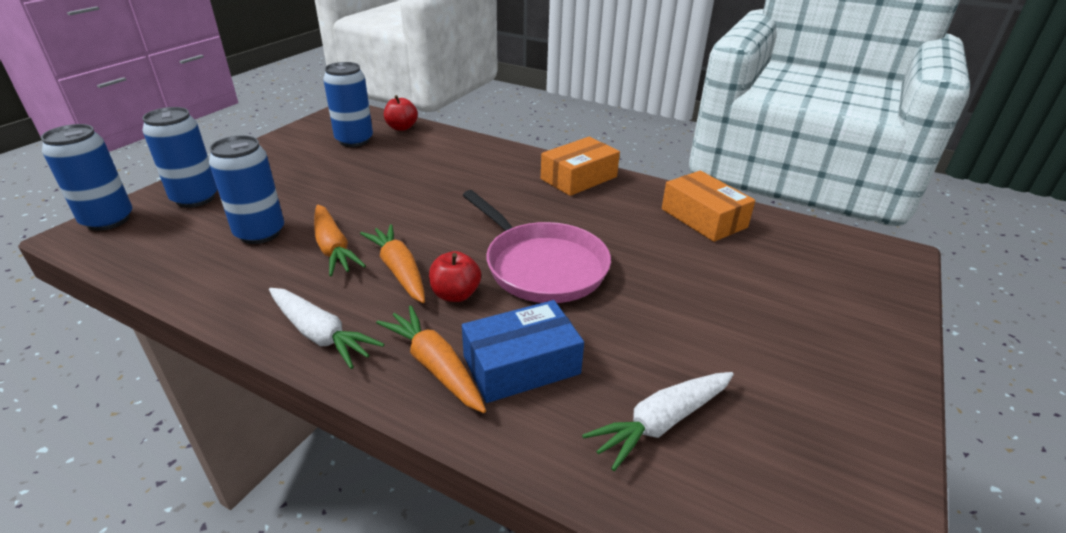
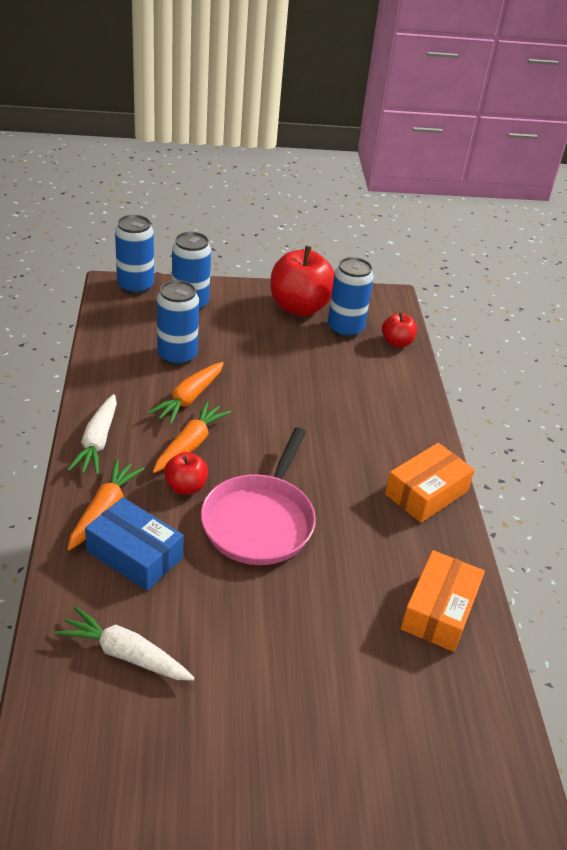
camera: 55 degrees right, 5 degrees up
orange box [541,137,620,196] -> orange box turned 60 degrees counterclockwise [385,443,475,523]
none -> red apple [271,246,335,316]

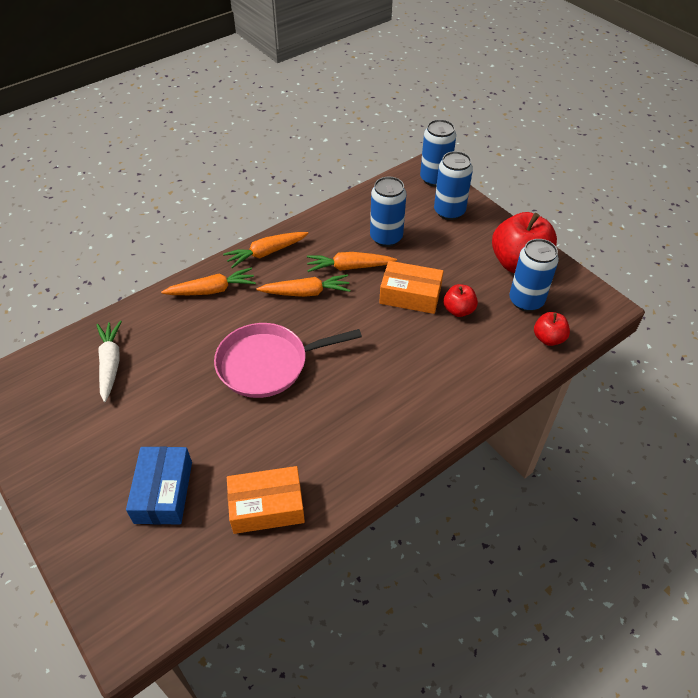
camera: 60 degrees right, 10 degrees up
white carrot [68,394,117,475] -> orange carrot [223,232,309,268]
blue box [85,497,184,591] -> blue box moved to [126,446,192,525]
red apple [164,452,208,494] -> red apple moved to [444,284,478,317]
orange box [385,443,475,523] -> orange box moved to [379,261,443,314]

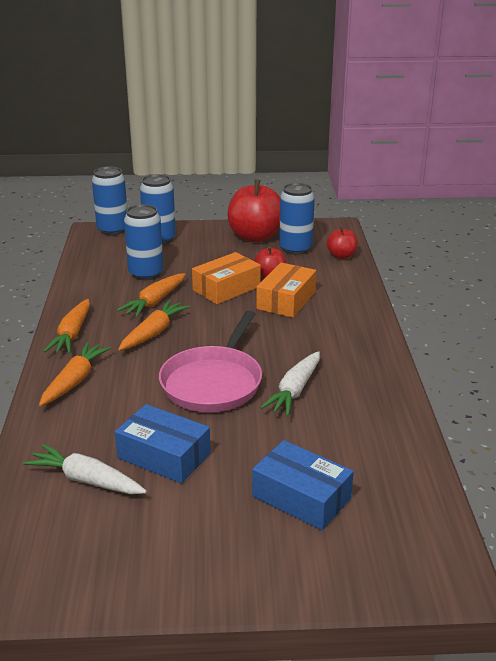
camera: 55 degrees left, 20 degrees down
orange box [227,466,305,534] -> orange box moved to [256,263,316,318]
none -> blue box [115,404,211,483]
none -> white carrot [260,351,320,416]

